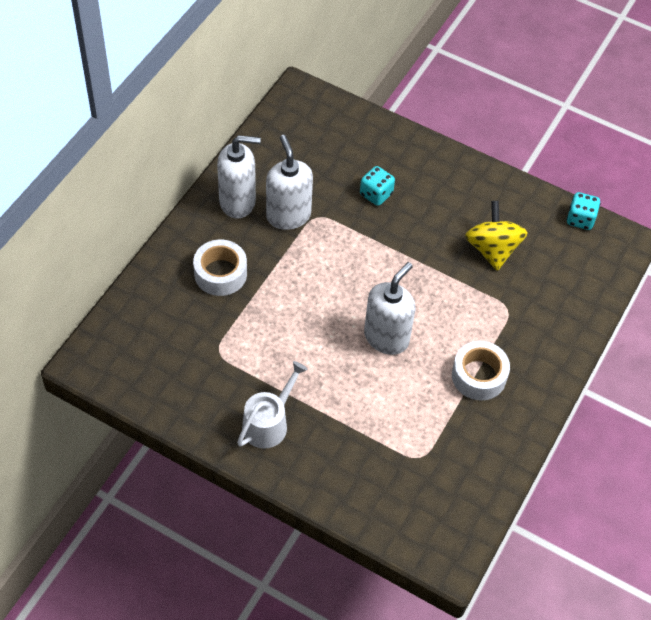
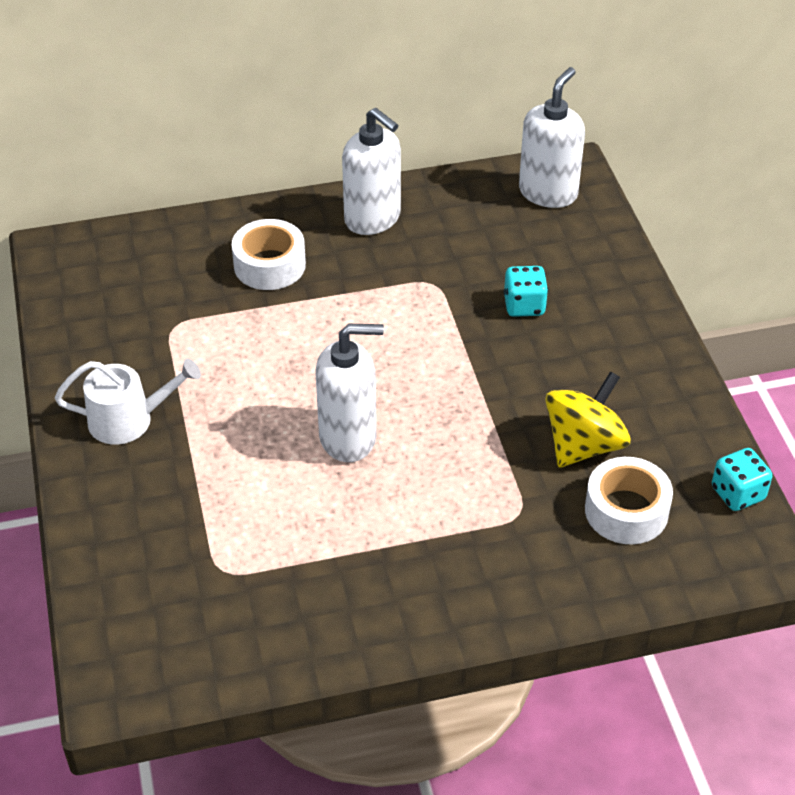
camera: 50 degrees right, 10 degrees down
white soap dispenser [266,135,313,230] -> white soap dispenser moved to [519,67,585,208]
white tape [452,341,510,401] -> white tape moved to [585,457,673,544]

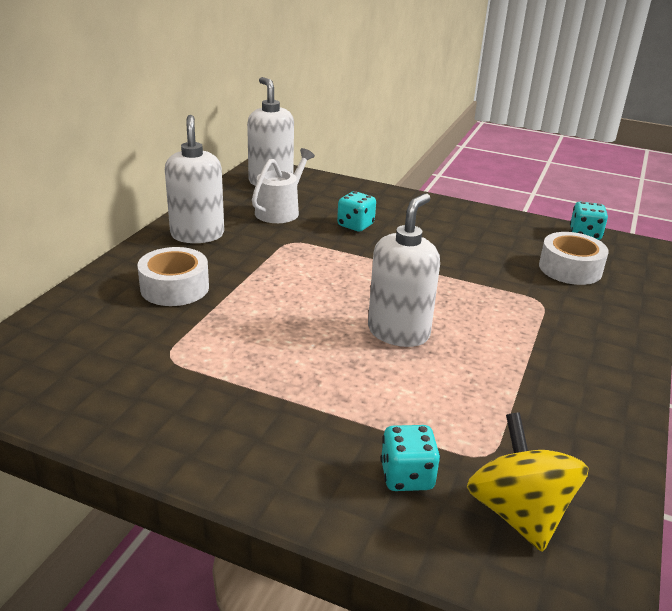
camera: 55 degrees left, 15 degrees down
white watering can [55,359,201,445] -> white watering can moved to [252,148,315,223]
white soap dispenser [342,108,401,235] -> white soap dispenser turned 90 degrees counterclockwise [165,115,224,243]
yellow spinning top [545,371,631,467] -> yellow spinning top moved to [467,413,589,552]
none -> turquoise dice [381,425,440,491]

